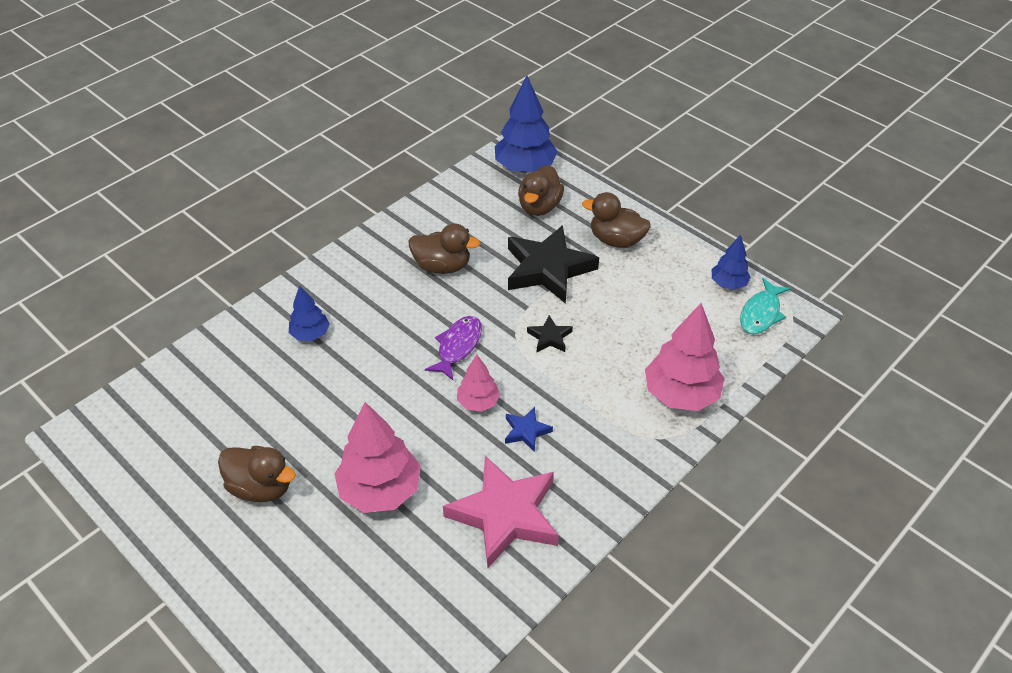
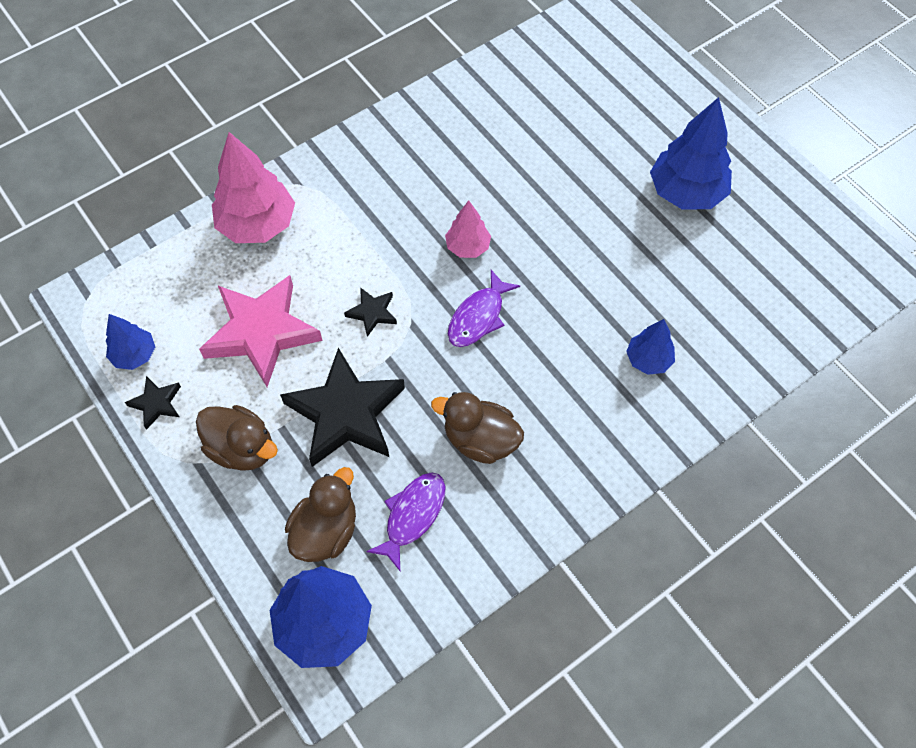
camera: 170 degrees left, 15 degrees up
brown duck [218,446,296,502] -> blue tree [650,97,732,210]
pink tree [335,402,421,513] -> none
pink star [443,456,559,568] -> pink star moved to [199,275,323,387]
blue star [505,407,553,452] -> none
turquoise fish [740,278,791,334] -> none
none -> black star [125,376,181,430]
none -> purple fish [366,472,446,571]

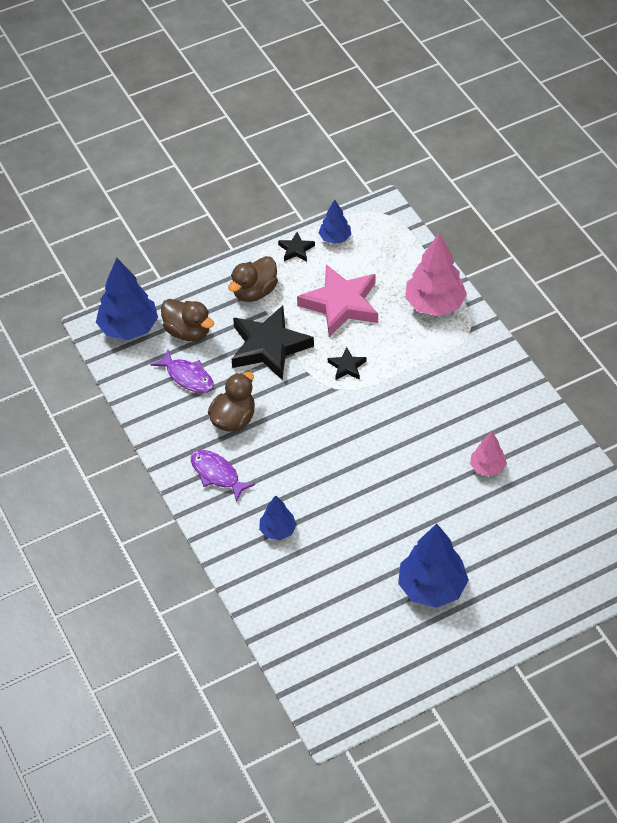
camera: 100 degrees right, 10 degrees down
pink tree [445,200,491,258] -> pink tree moved to [470,431,507,477]
purple fish [448,270,520,347] -> purple fish moved to [191,450,255,502]

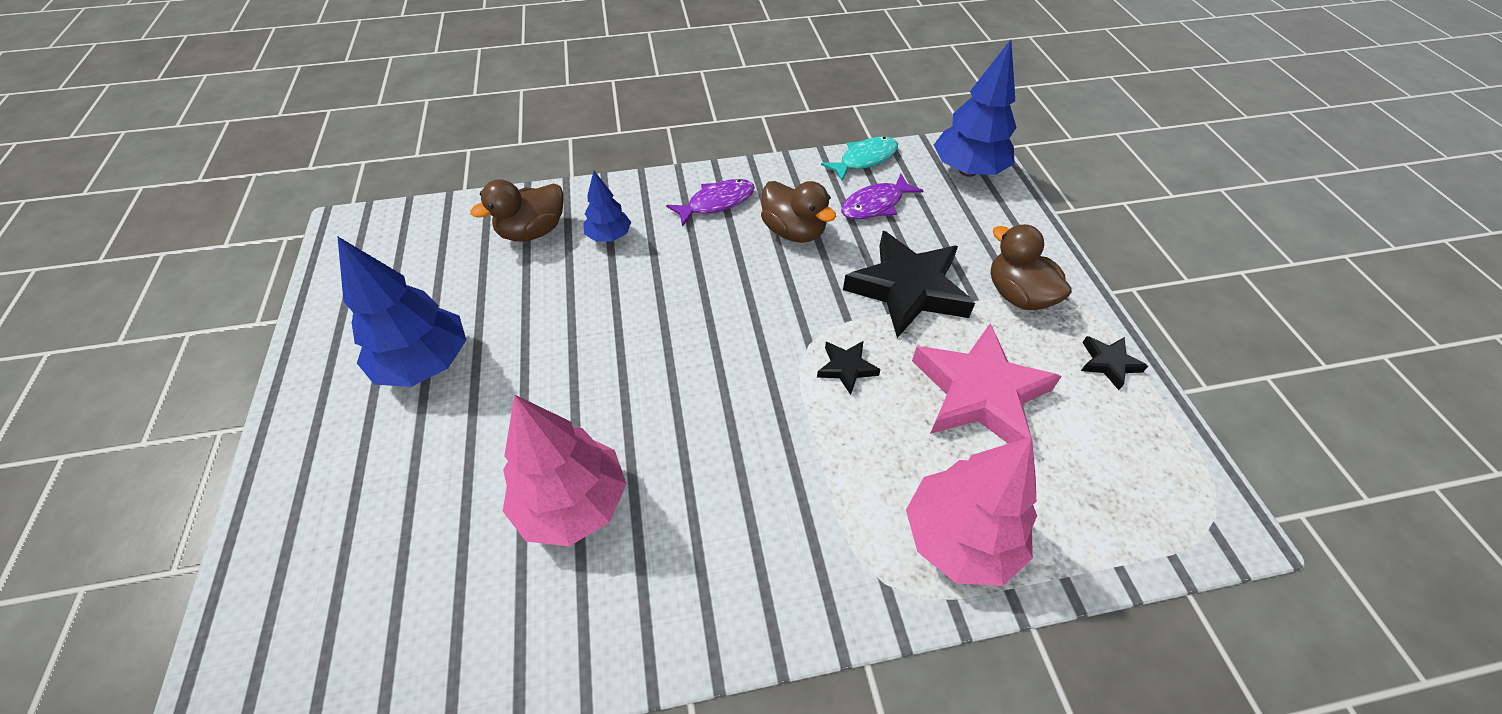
camera: 105 degrees right, 0 degrees up
brown duck [161,299,214,341] -> brown duck moved to [470,179,564,242]
blue tree [319,200,351,244] -> none
pink tree [470,431,507,477] -> pink tree [503,395,626,546], size x1.81
none -> turquoise fish [821,136,898,181]

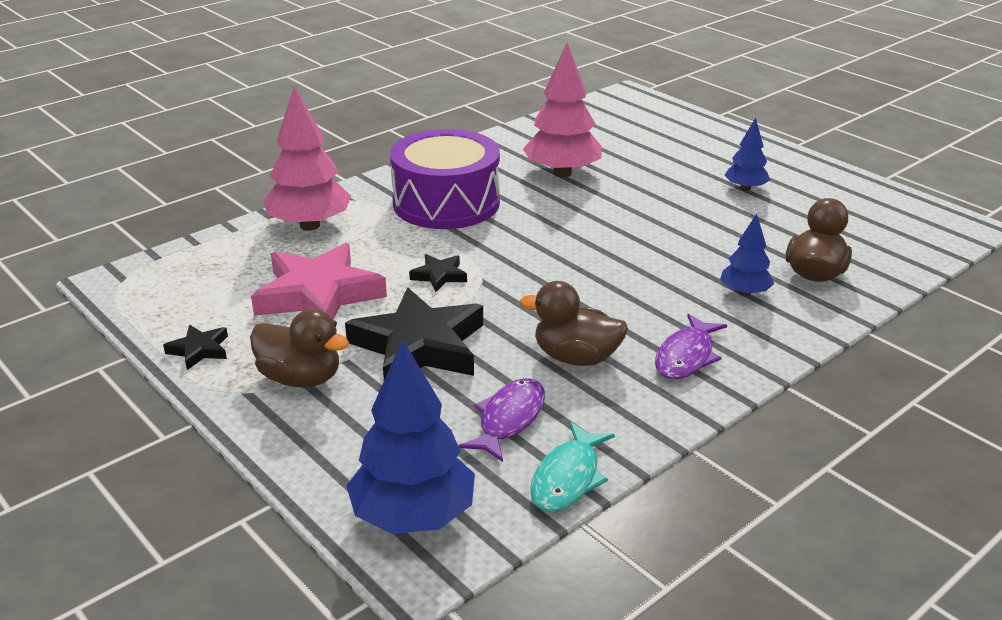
camera: 150 degrees right, 20 degrees down
blue tree [337,236,466,387] -> blue tree [724,118,770,191], size x0.55
none -> purple drum [390,129,500,229]

